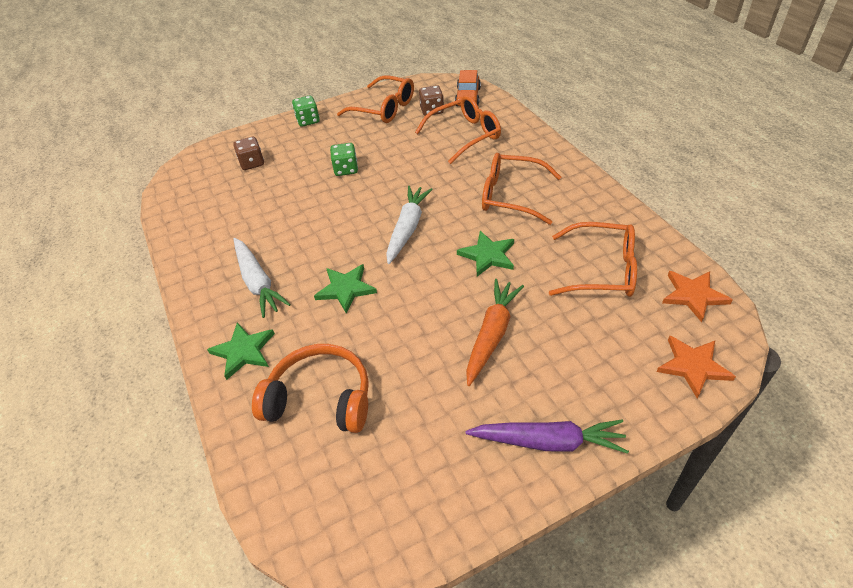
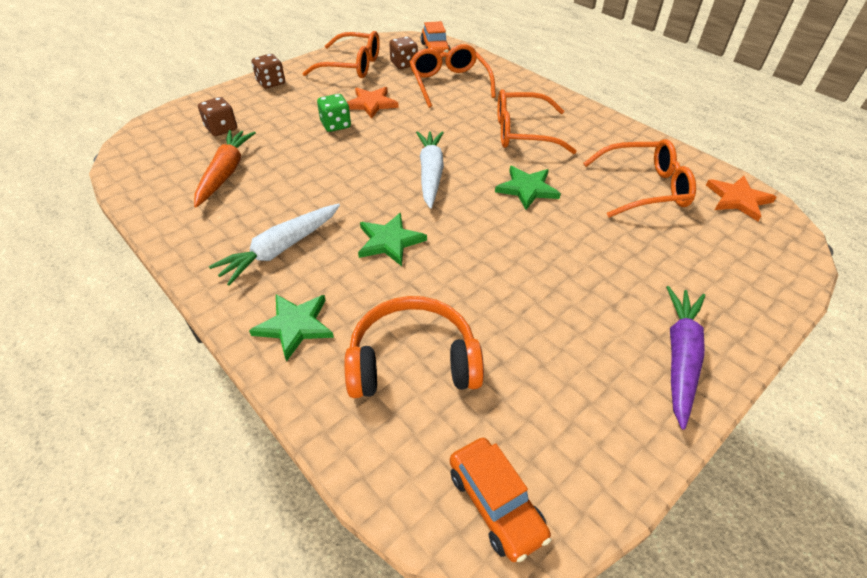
camera: 20 degrees left, 0 degrees up
white carrot [234,238,291,318] -> white carrot turned 90 degrees clockwise [209,203,340,286]
green dice [292,96,320,127] -> brown dice [252,54,285,89]
orange glasses [415,96,501,164] -> orange glasses turned 60 degrees counterclockwise [410,44,496,108]
purple carrot [465,419,629,454] -> purple carrot turned 60 degrees counterclockwise [666,286,705,430]
orange carrot [466,279,524,386] -> orange carrot moved to [194,130,256,208]
orange star [657,336,736,398] -> orange star moved to [347,87,399,119]
none -> orange car [450,438,551,562]

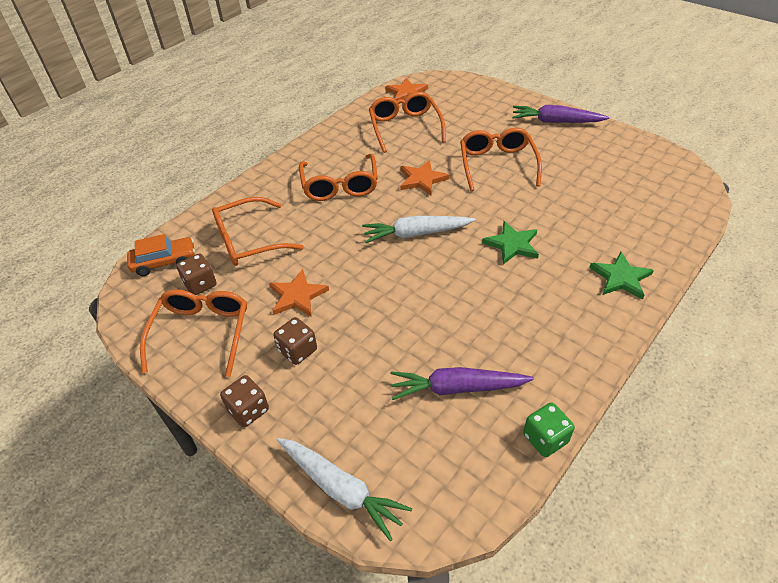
camera: 95 degrees left, 0 degrees up
orange carrot [194,130,256,208] -> purple carrot [390,367,534,400]
brown dice [198,97,237,136] -> brown dice moved to [273,317,317,365]
white carrot [209,203,340,286] -> white carrot moved to [277,438,412,541]
green dice [317,94,351,132] -> green dice moved to [523,403,575,457]
orange headphones [345,296,484,398] -> none
orange car [450,438,551,562] -> none
green star [495,166,561,210] -> orange star [400,160,449,195]
none -> orange glasses [460,128,542,191]

